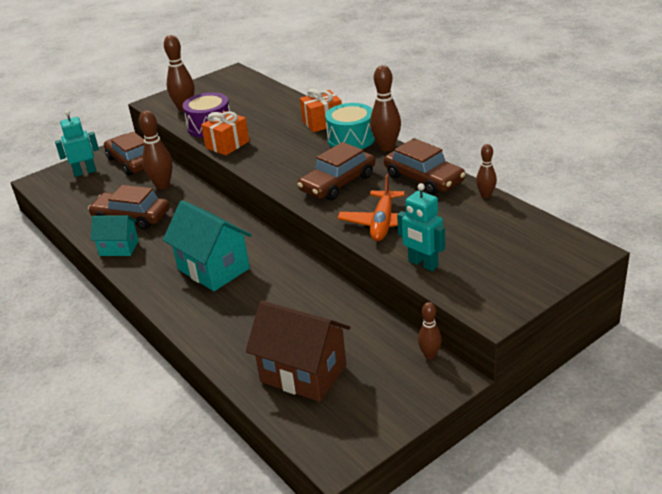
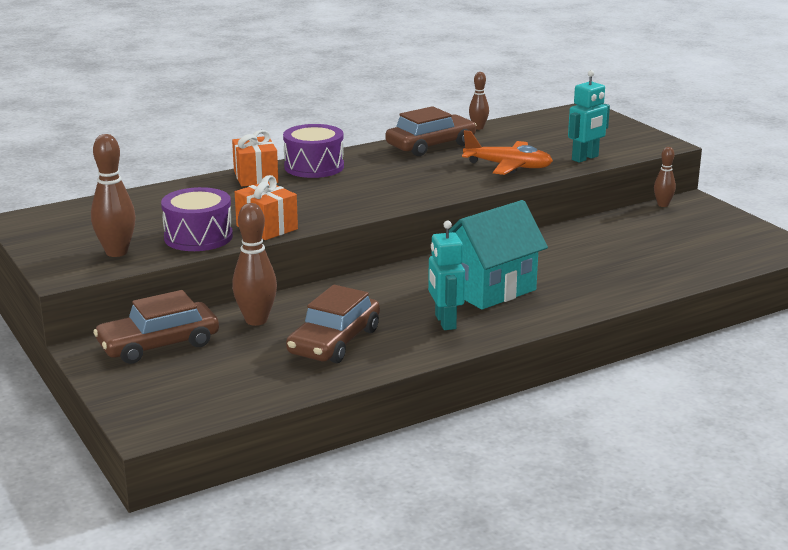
camera: 85 degrees left, 10 degrees down
turquoise robot [55,110,99,177] -> turquoise robot moved to [428,221,465,330]
turquoise house [91,215,139,256] -> none
brown house [246,300,350,402] -> none
brown car [298,142,375,200] -> none
turquoise drum [325,103,375,149] -> purple drum [283,124,344,178]
brown bowling pin [370,65,401,151] -> none

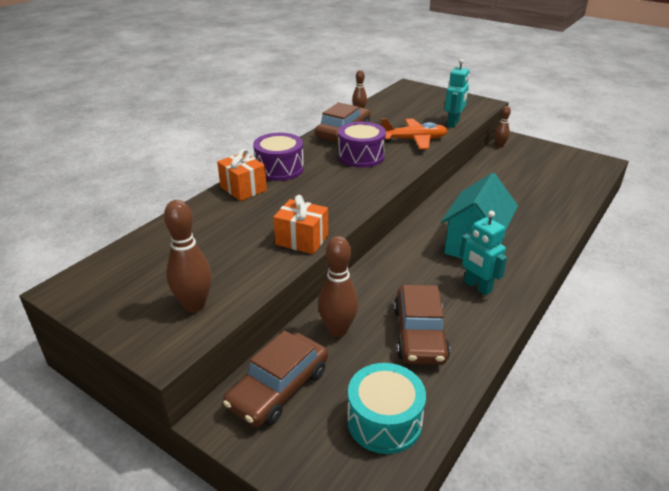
camera: 25 degrees left, 10 degrees up
purple drum [161,187,233,251] -> purple drum moved to [338,122,386,168]
none -> turquoise drum [347,363,426,454]

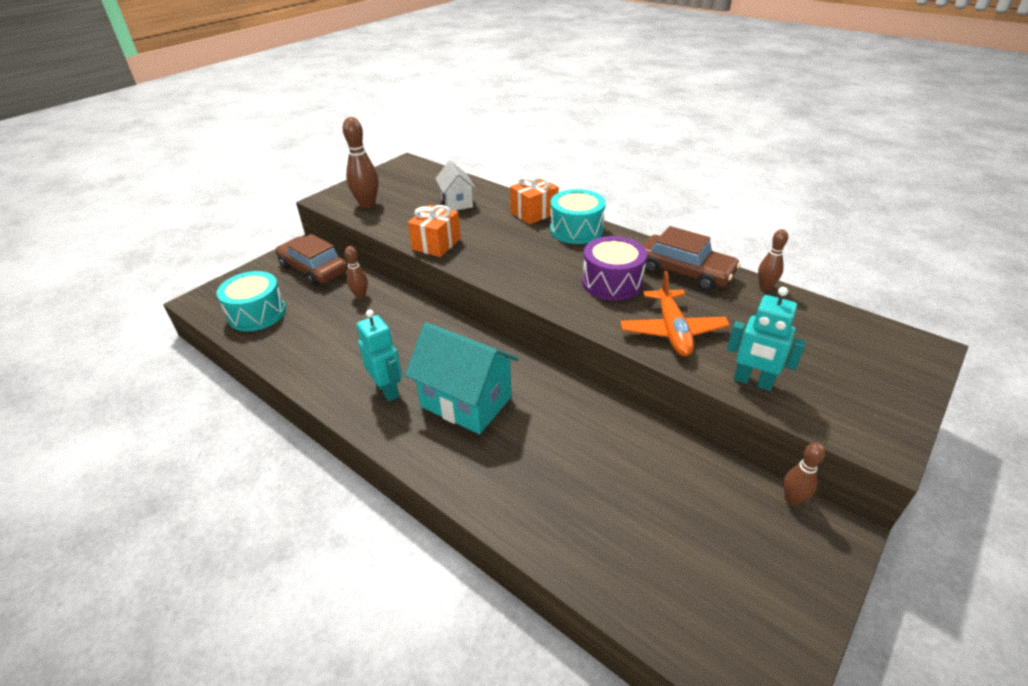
camera: 95 degrees right, 5 degrees up
purple drum [253,133,304,181] -> turquoise drum [550,189,606,244]
brown bowling pin [318,236,358,337] -> brown bowling pin [345,246,368,299], size x0.59
brown car [394,285,450,365] -> none
turquoise robot [459,211,507,295] -> turquoise robot turned 90 degrees clockwise [357,309,402,401]
none -> white house [435,161,476,211]

